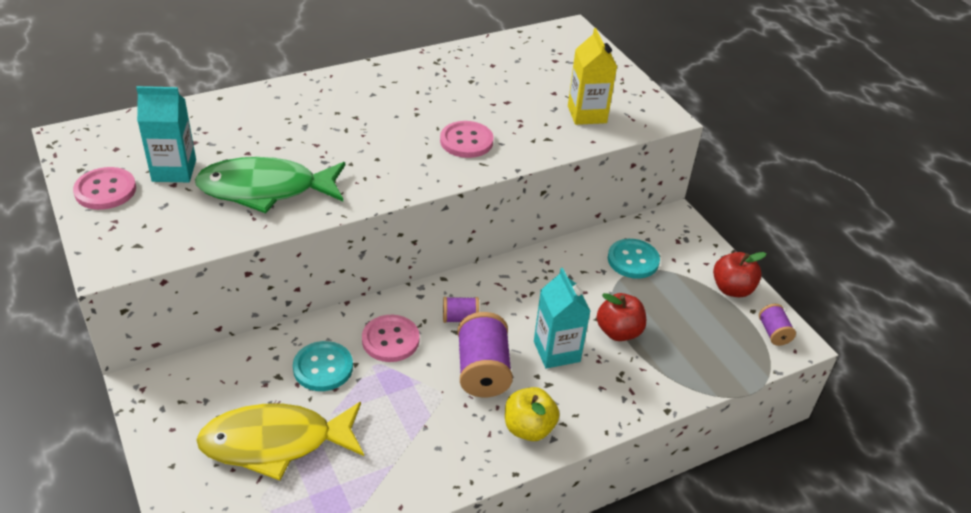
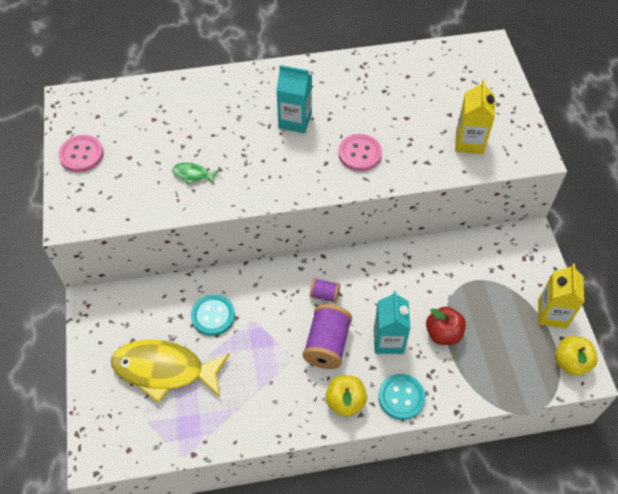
camera: 20 degrees right, 15 degrees up
turquoise carton [136,86,196,182] -> turquoise carton moved to [276,65,312,133]
green fish [195,157,345,213] -> green fish [172,163,219,185], size x0.41
pink button [362,315,420,362] -> none
turquoise button [608,239,660,279] -> turquoise button moved to [378,374,425,420]
red apple [713,252,767,297] -> yellow carton [538,263,584,329]
purple spool [759,304,796,346] -> yellow apple [555,336,598,376]

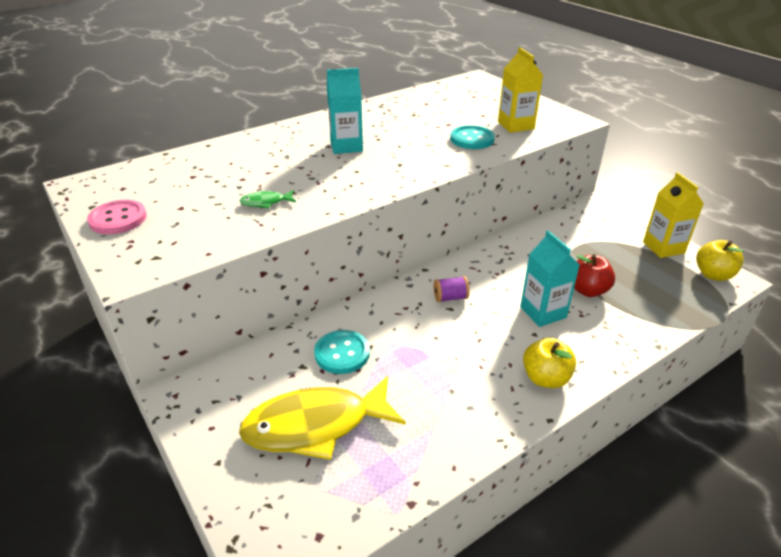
camera: 25 degrees left, 20 degrees down
purple spool [303,304,352,369] -> none
pink button [338,134,382,171] -> none
turquoise button [378,374,425,420] -> turquoise button moved to [450,125,495,149]

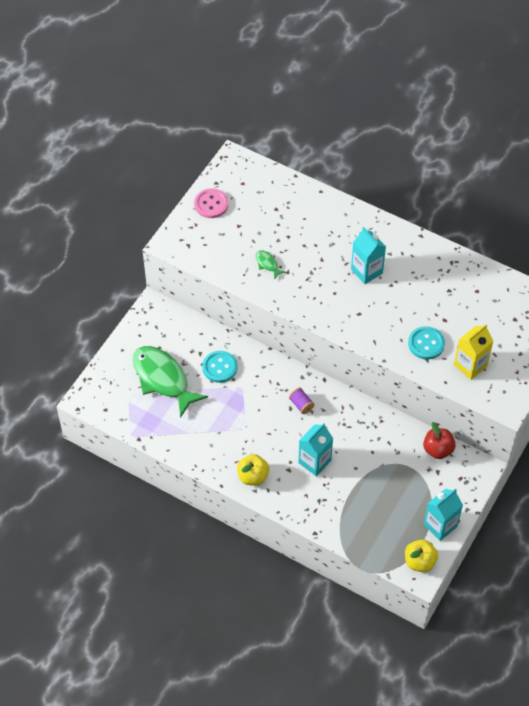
camera: 65 degrees right, 20 degrees up
yellow fish [239,376,406,460] -> green fish [133,346,208,418]
red apple [574,254,615,297] -> red apple moved to [423,422,456,459]
yellow carton [643,172,704,258] -> turquoise carton [424,489,463,541]

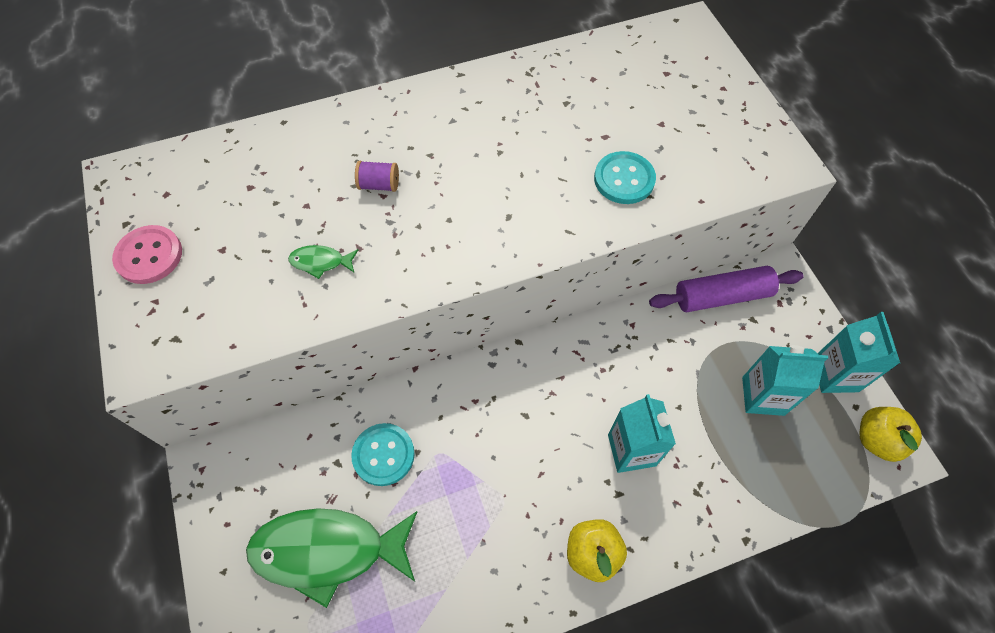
camera: 50 degrees left, 5 degrees up
purple spool [289,388,315,414] -> purple spool moved to [355,161,399,192]
turquoise carton [351,227,386,284] -> turquoise carton moved to [742,345,828,416]
red apple [423,422,456,459] -> purple rolling pin [649,266,804,312]
yellow carton [454,324,493,380] -> none

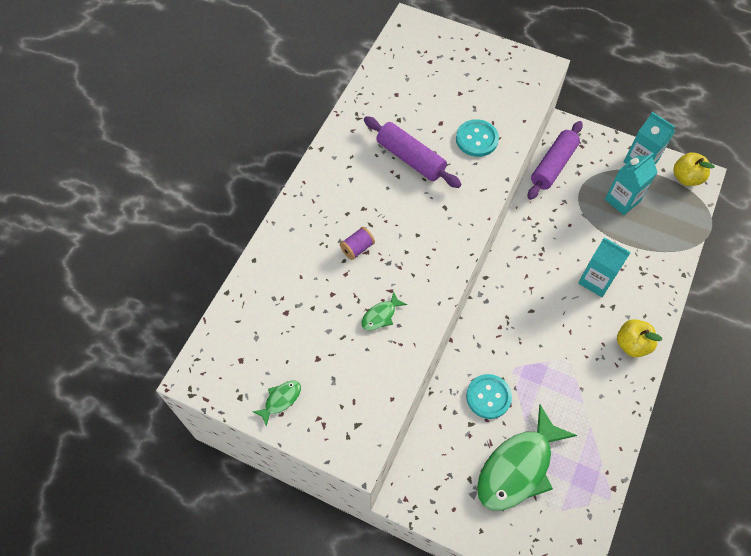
camera: 45 degrees left, 0 degrees up
pink button [112,225,182,284] -> green fish [252,380,301,426]
none -> purple rolling pin [364,116,461,188]

